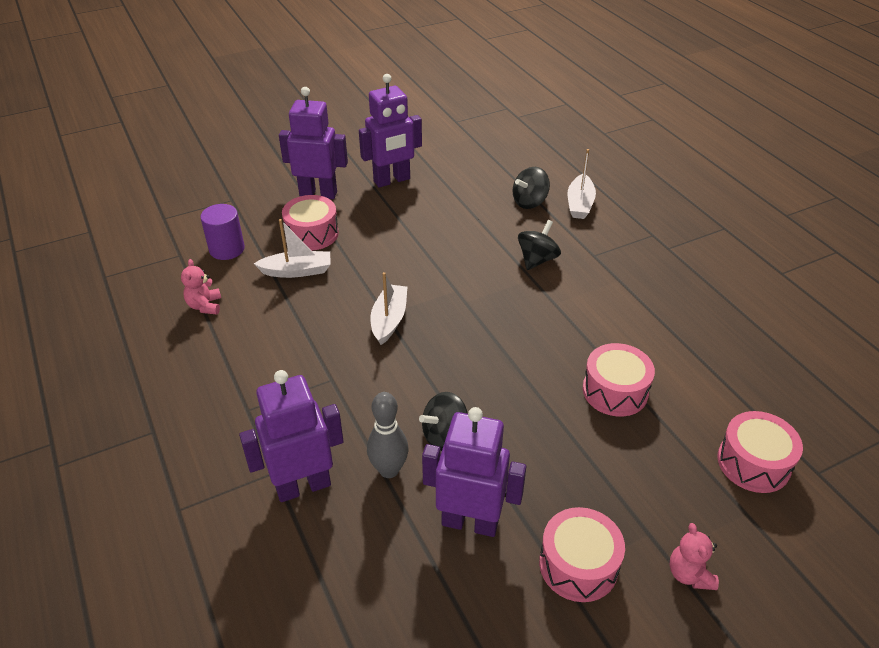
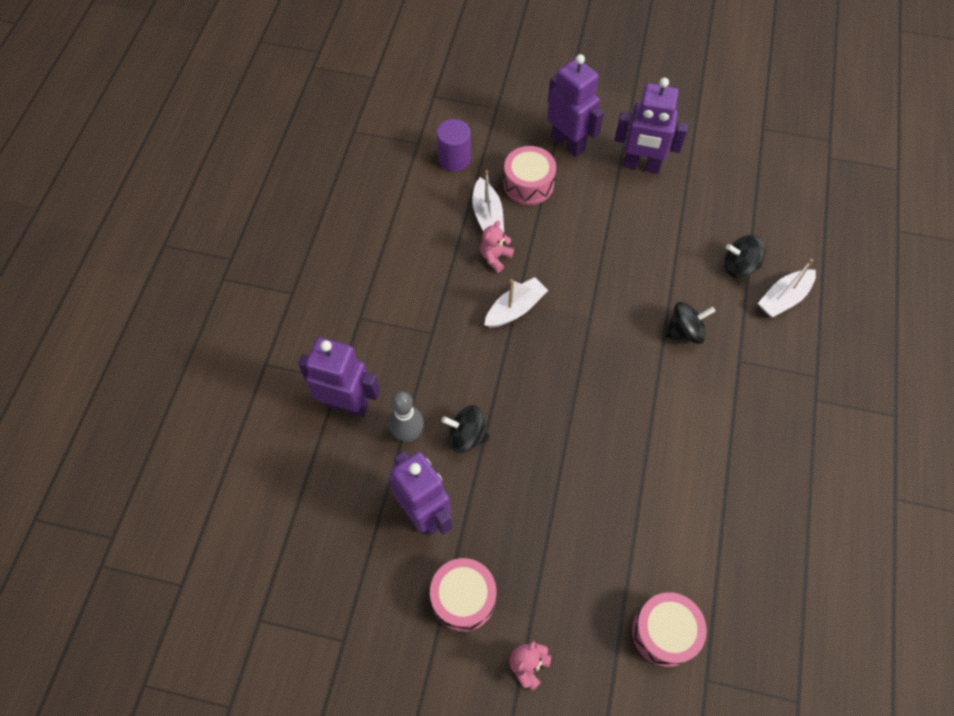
camera: 40 degrees right, 20 degrees up
pink teddy bear [181,259,221,315] -> pink teddy bear moved to [480,221,514,273]
white boat [254,219,331,278] -> white boat turned 45 degrees clockwise [472,170,504,233]
pink drum [583,343,655,416] -> none

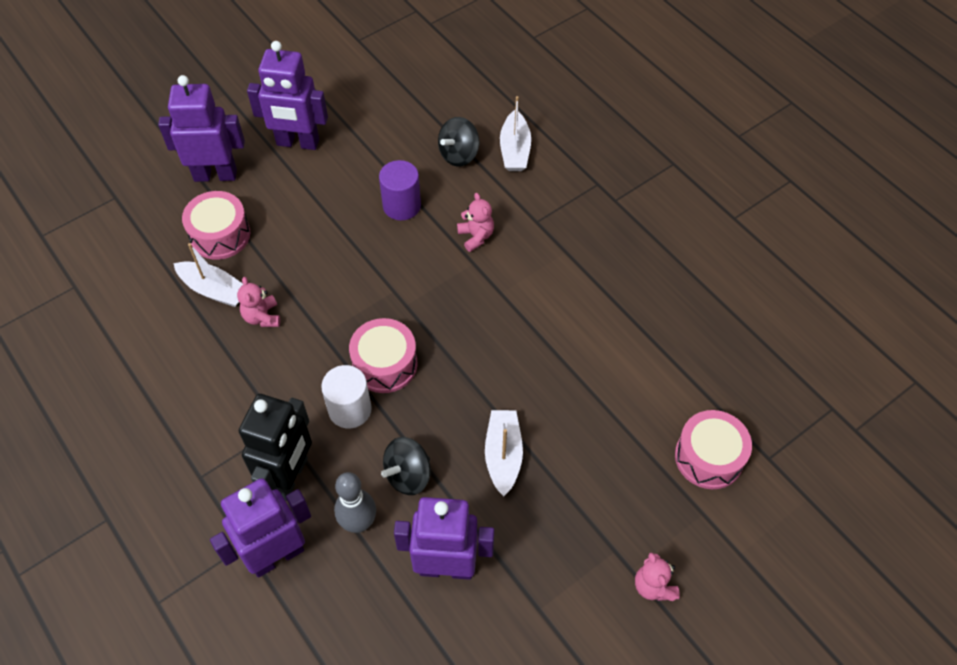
camera: 50 degrees left, 5 degrees down
pink drum [430,558,496,632] -> pink drum moved to [349,318,417,393]
purple cylinder [437,119,471,172] -> purple cylinder moved to [379,160,421,221]
white boat [484,277,548,328] -> white boat moved to [485,410,523,496]
purple robot [614,78,688,174] -> purple robot turned 45 degrees clockwise [247,41,328,150]
black spinning top [665,302,715,344] -> pink teddy bear [457,193,494,252]
none -> black robot [239,394,312,501]
none -> white cylinder [321,365,372,429]

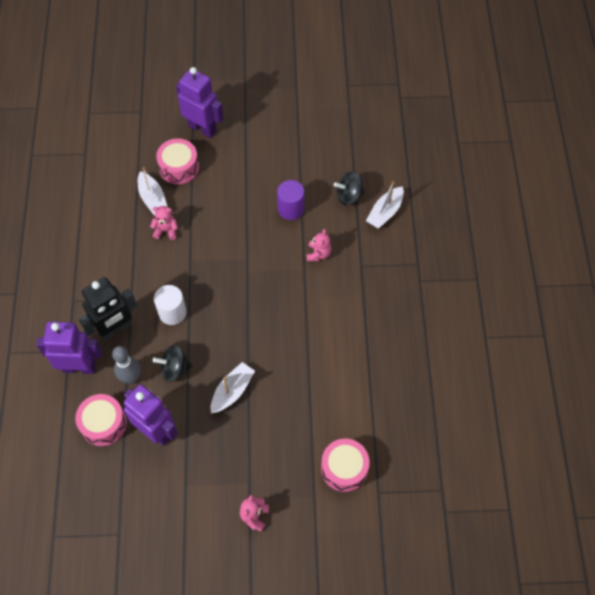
camera: 35 degrees right, 5 degrees up
pink teddy bear [237,277,280,327] -> pink teddy bear turned 75 degrees clockwise [150,206,178,240]
purple robot [247,41,328,150] -> none
pink drum [349,318,417,393] -> pink drum moved to [75,394,127,446]

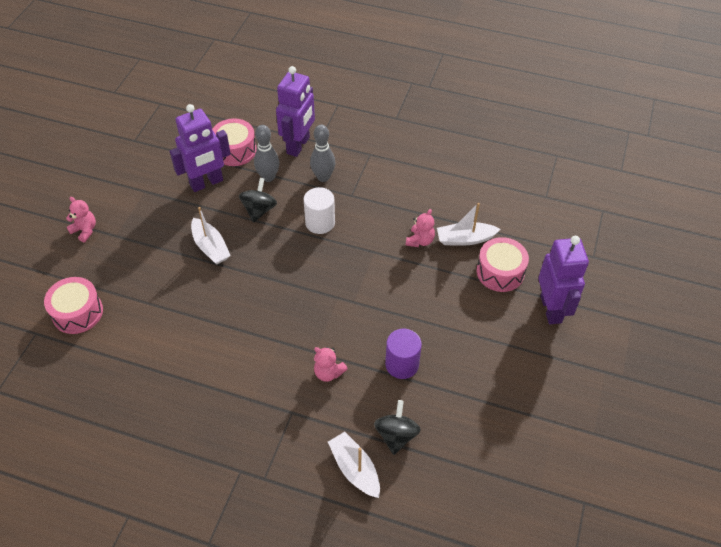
camera: 110 degrees right, 10 degrees down
black robot [79,277,137,342] -> grey bowling pin [310,125,335,182]
purple robot [176,67,224,138] -> purple robot turned 60 degrees counterclockwise [538,236,589,324]

